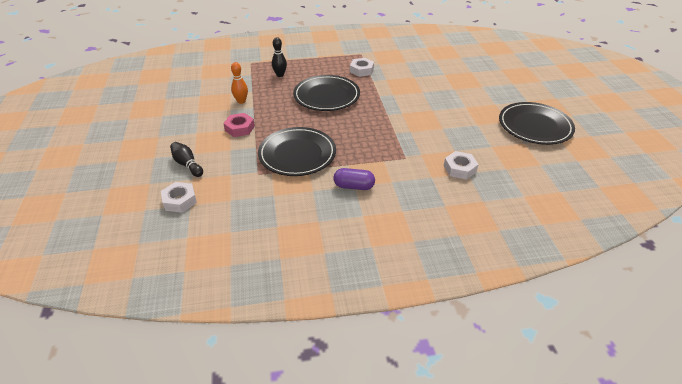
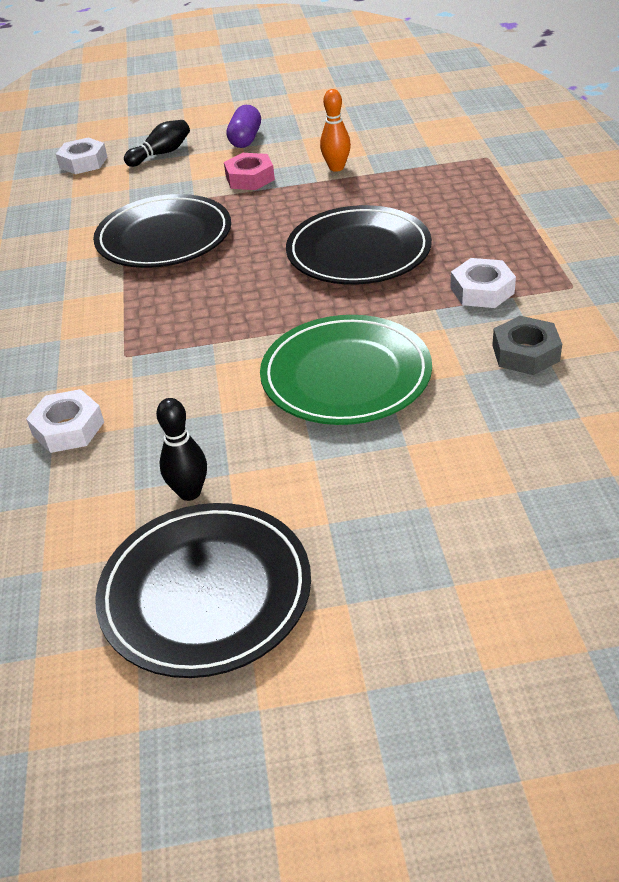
camera: 95 degrees right, 0 degrees up
black bowling pin [272,37,287,77] -> black bowling pin moved to [156,398,207,501]
purple capsule [334,168,375,190] -> purple capsule moved to [227,105,261,148]
none -> green plate [260,315,432,425]
none -> grey nut [492,316,562,375]

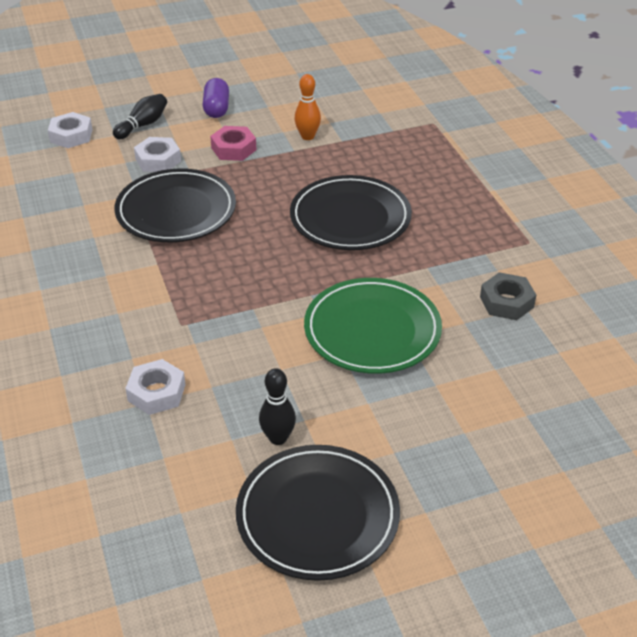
camera: 15 degrees left, 0 degrees up
white nut [450,258,516,308] -> white nut moved to [134,137,181,172]

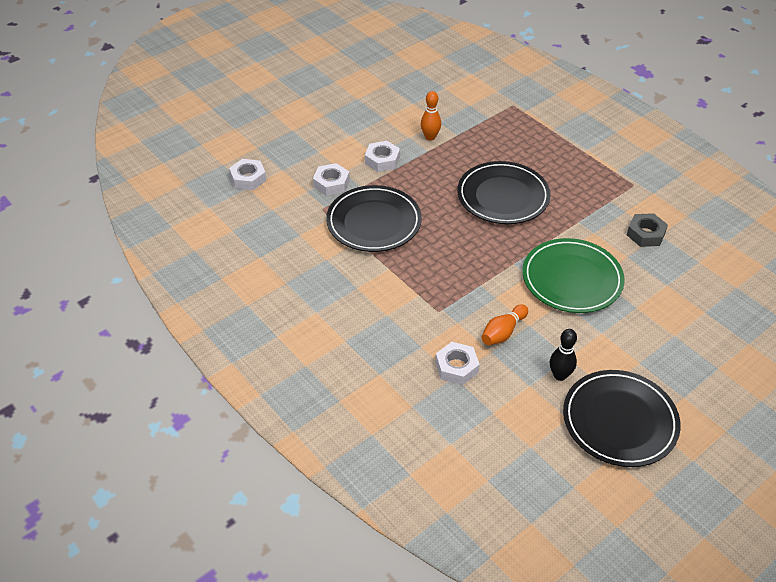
camera: 20 degrees left, 5 degrees up
black bowling pin [113,94,167,139] -> none
purple capsule [203,78,229,118] -> none
pink nut [210,126,257,161] -> white nut [365,141,400,172]
none -> orange bowling pin [481,304,528,345]

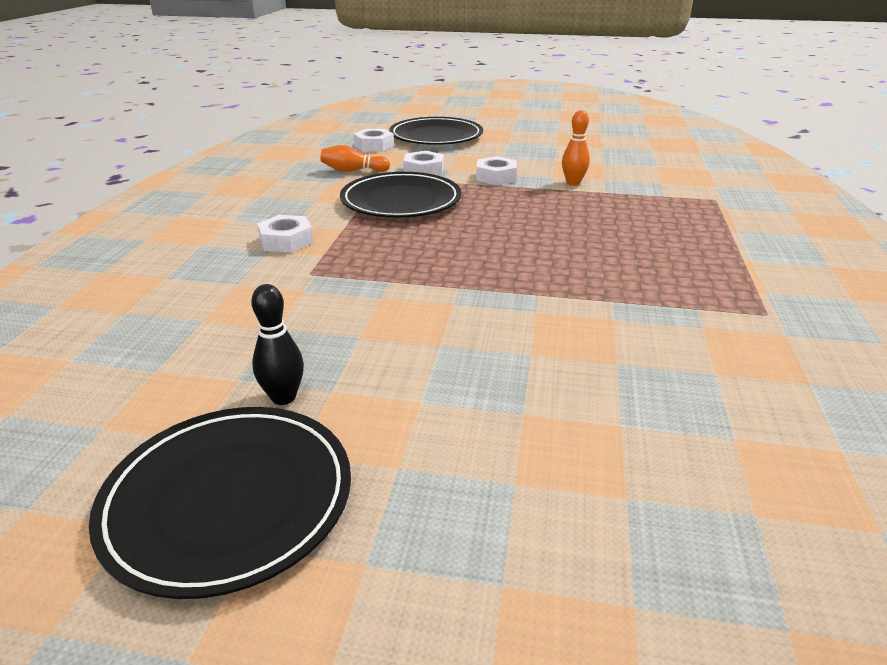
camera: 50 degrees right, 15 degrees down
white nut [435,342,480,385] -> white nut moved to [257,215,314,253]
black plate [457,161,551,224] -> black plate moved to [389,117,483,145]
orange bowling pin [481,304,528,345] -> orange bowling pin moved to [320,145,390,172]
green plate [522,238,625,313] -> none
grey nut [627,213,668,247] -> none

